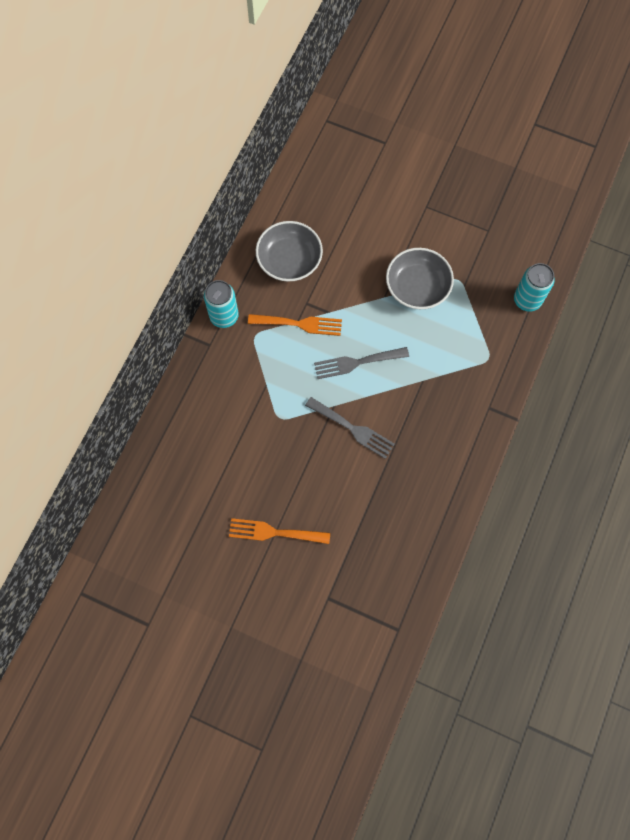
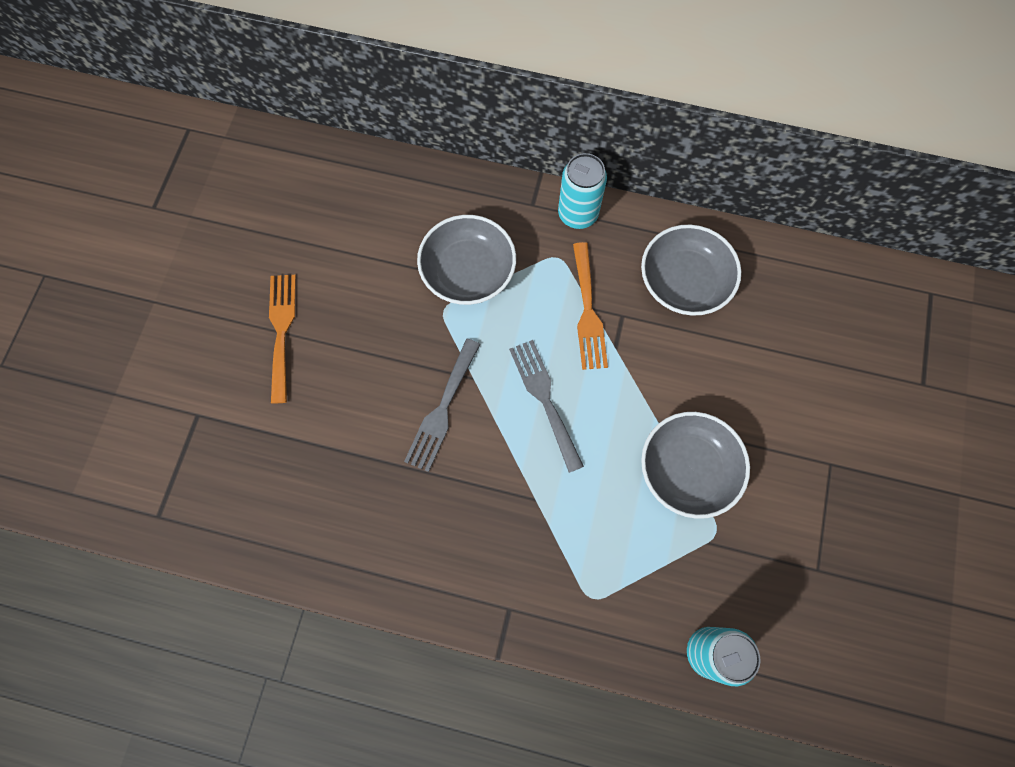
camera: 80 degrees right, 0 degrees up
none -> grey bowl [417,215,516,305]

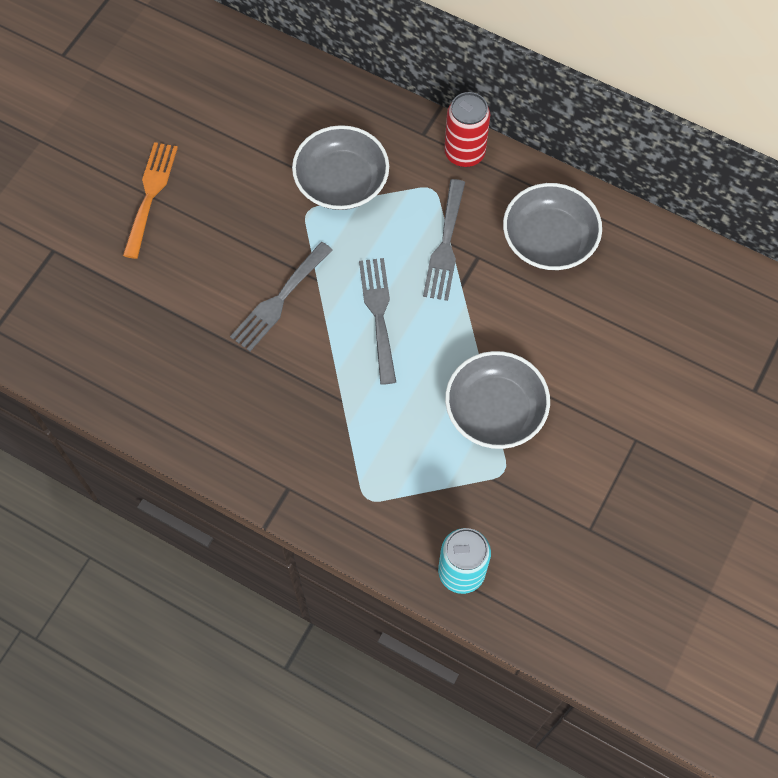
camera: 15 degrees right, 5 degrees down
turquoise can [558,153,607,229] -> red can [444,92,490,167]
orange fork [573,242,608,370] -> grey fork [423,179,465,301]

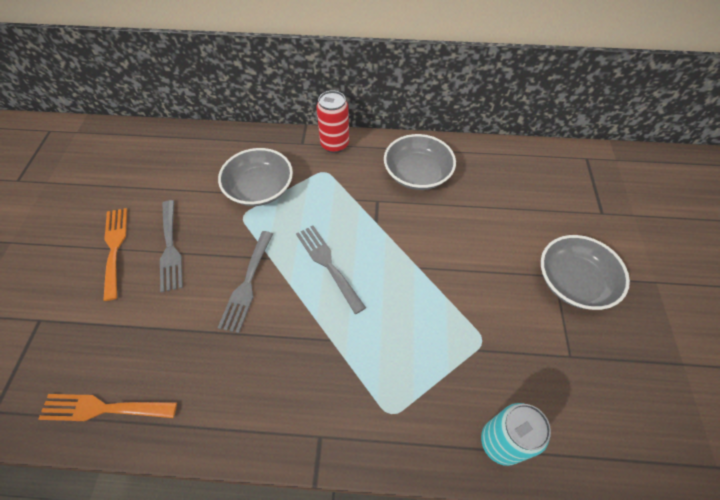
camera: 25 degrees left, 10 degrees down
grey fork [423,179,465,301] -> grey fork moved to [160,200,183,293]
grey bowl [445,351,550,449] -> grey bowl moved to [541,235,630,310]
none -> orange fork [39,394,177,421]

